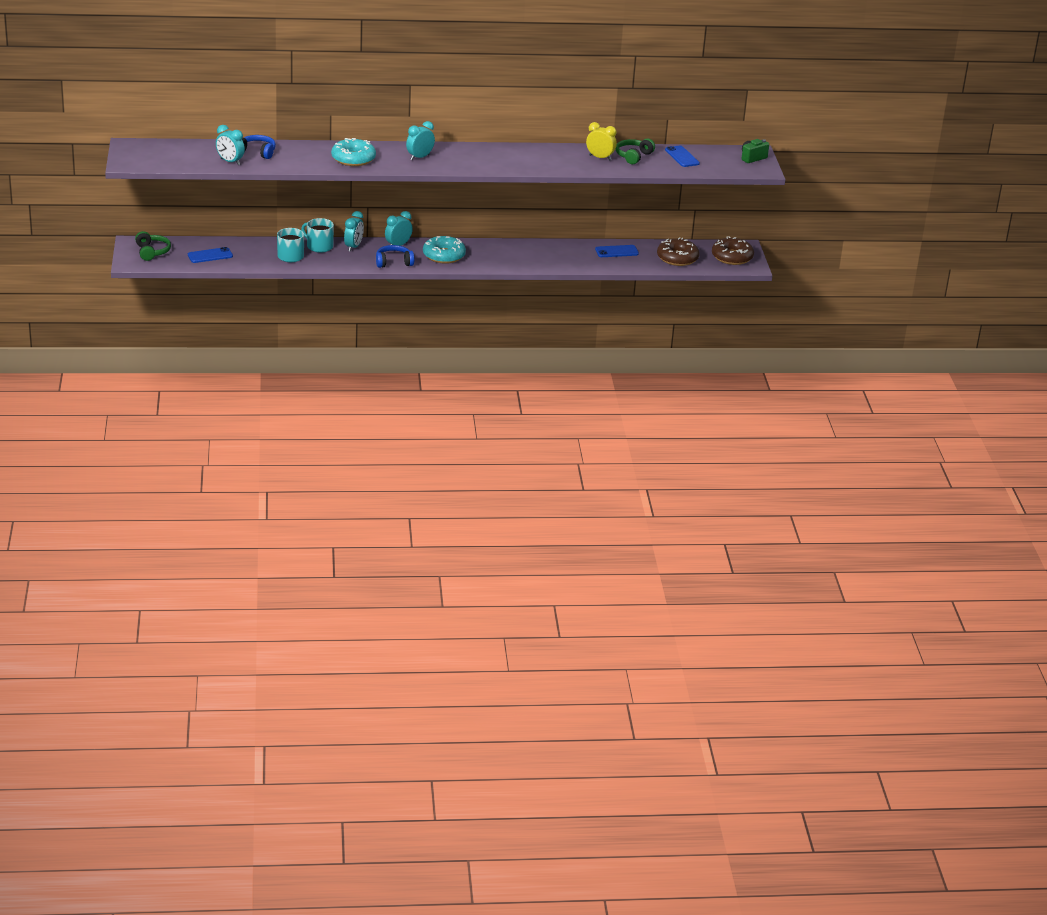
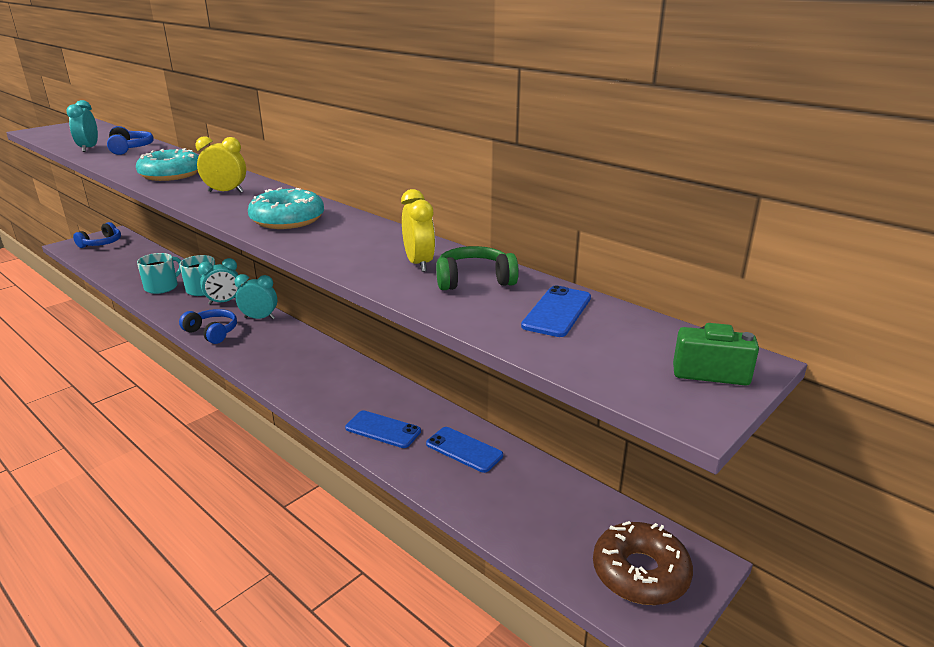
camera: 50 degrees right, 5 degrees down
green headphones [135,231,171,261] -> blue headphones [73,222,121,248]
blue phone [188,247,233,263] -> blue phone moved to [345,410,421,448]
turquoise clock [406,121,435,161] -> yellow clock [195,136,246,193]
turquoise donut [423,236,466,264] -> turquoise donut moved to [248,188,324,229]
brown donut [657,237,700,266] -> none

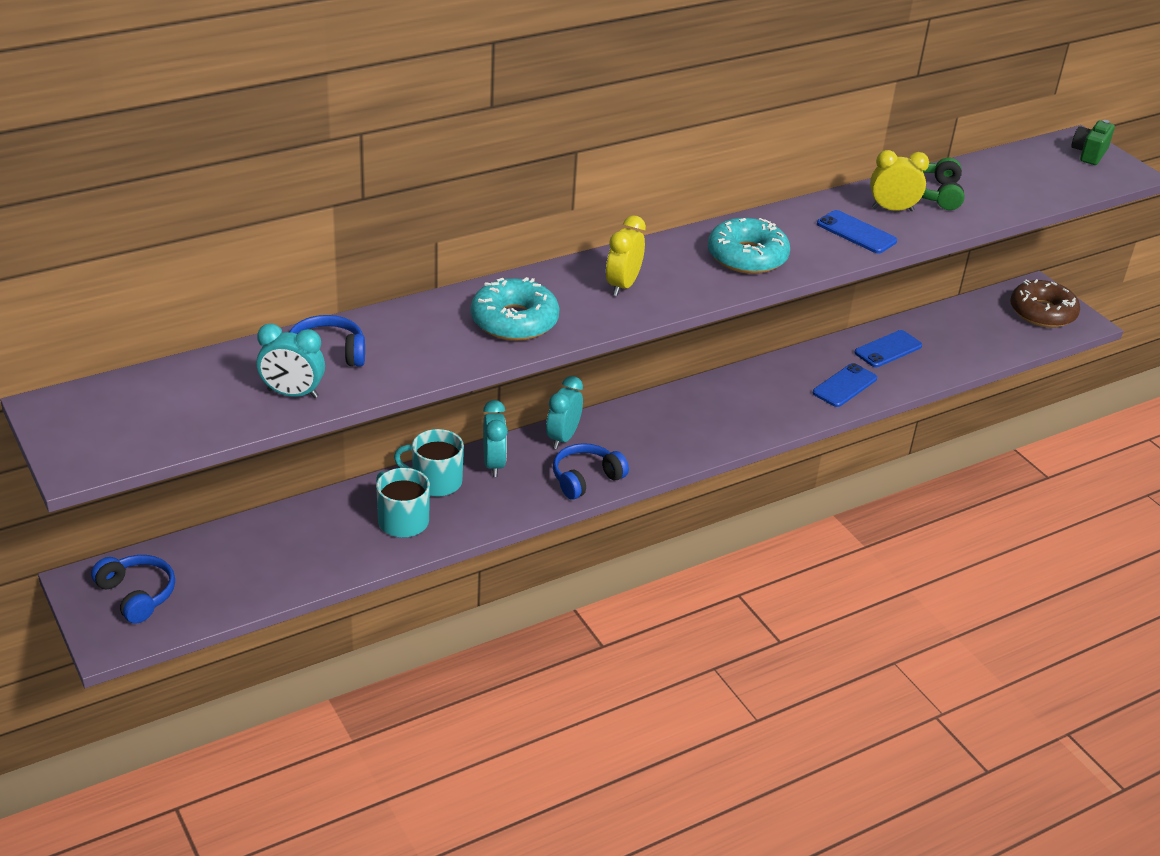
camera: 75 degrees left, 10 degrees up
blue phone [521,285,591,337] -> blue phone moved to [817,210,897,254]

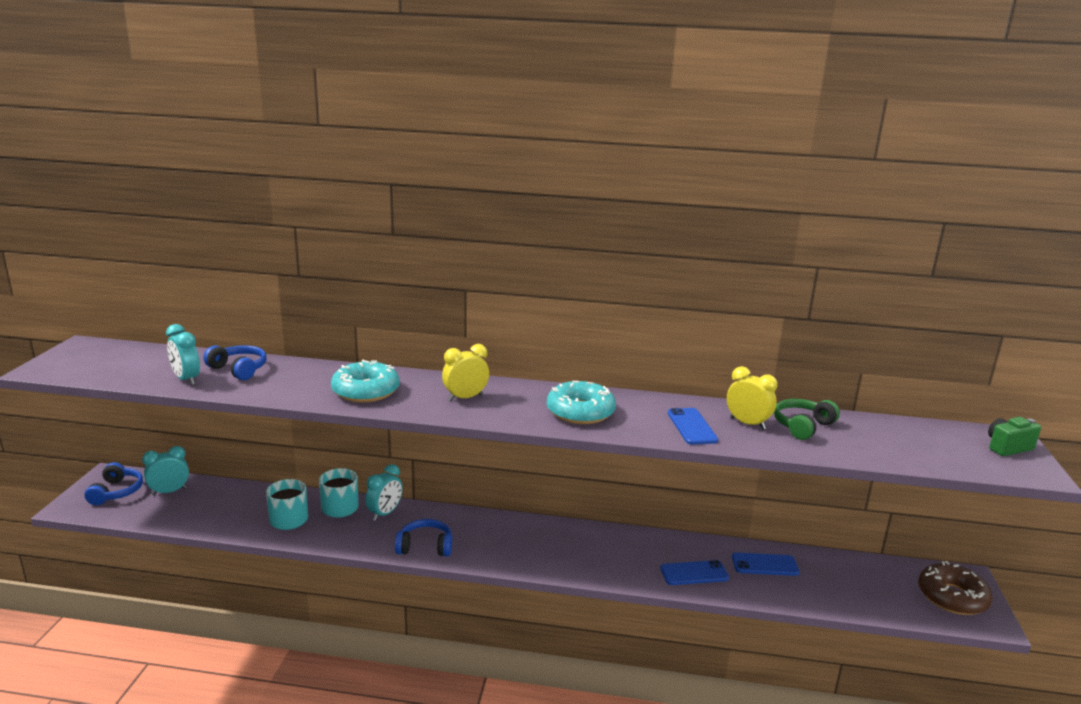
camera: 40 degrees right, 15 degrees down
turquoise clock [546,376,583,449] -> turquoise clock moved to [142,446,189,496]

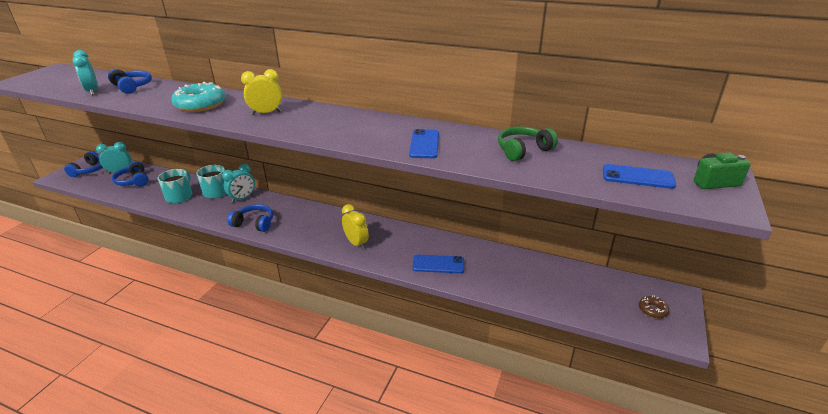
camera: 15 degrees right, 10 degrees up
turquoise donut [547,381,616,424] -> none
yellow clock [727,366,778,430] -> yellow clock moved to [342,204,369,250]
blue phone [732,553,799,576] -> blue phone moved to [603,164,676,189]
brown donut [918,561,993,615] -> brown donut [639,295,669,319], size x0.48
none -> blue headphones [112,161,149,187]

